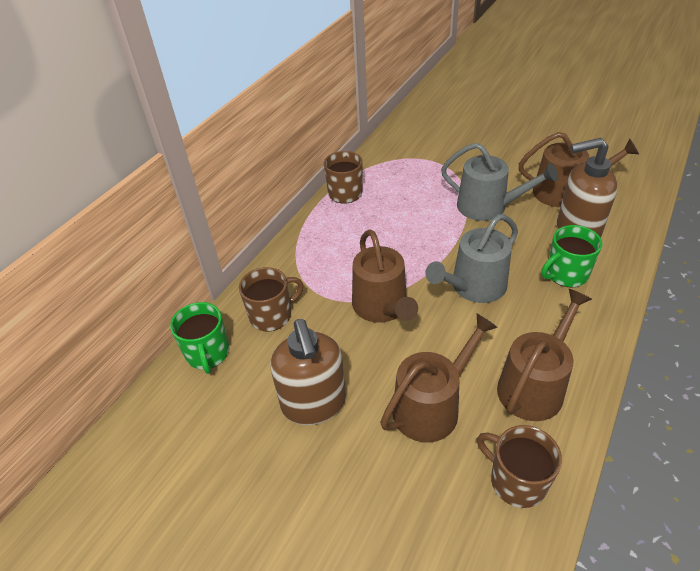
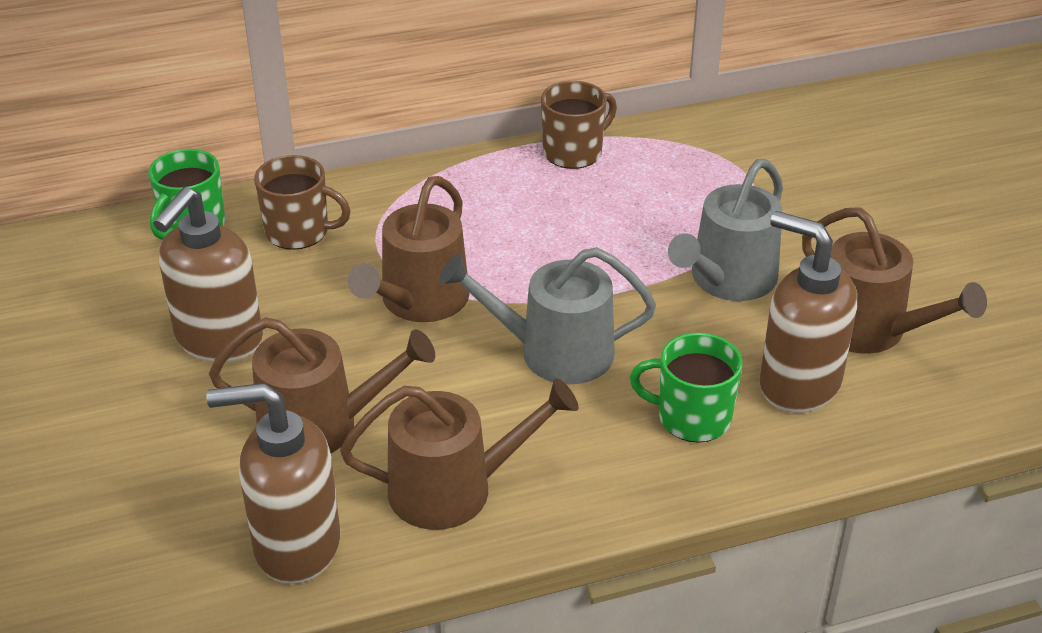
camera: 40 degrees right, 5 degrees down
grey watering can [441,143,558,221] -> grey watering can turned 60 degrees clockwise [668,159,783,301]
brown mug [477,425,562,508] -> brown soap dispenser [206,383,340,584]

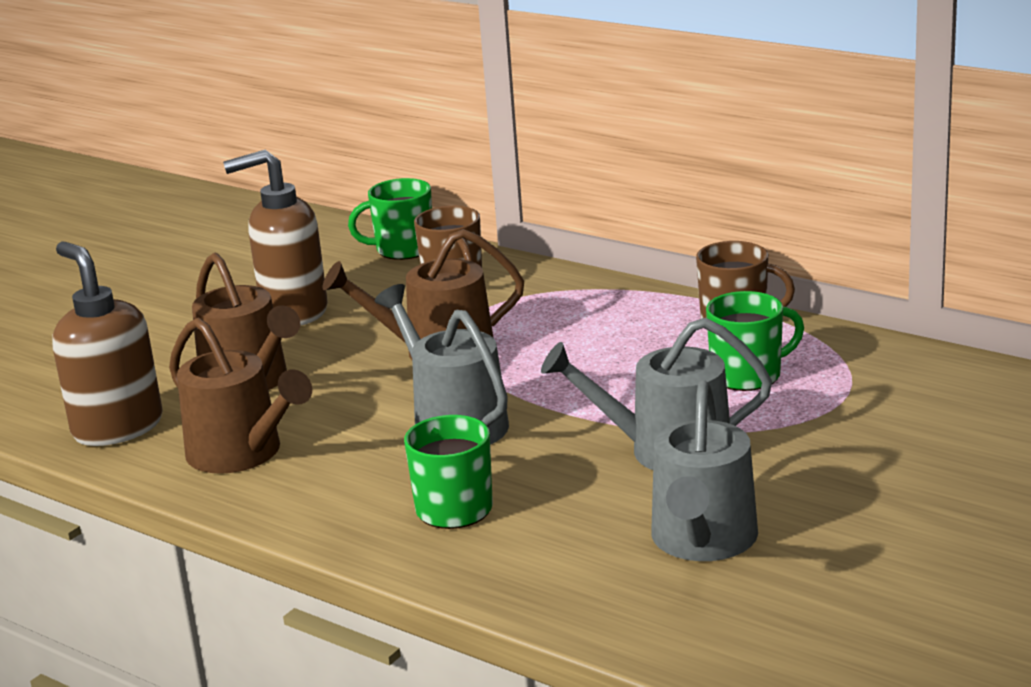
camera: 55 degrees right, 15 degrees down
brown soap dispenser [759,211,857,413] -> none
brown watering can [802,207,987,354] -> grey watering can [651,380,758,561]
none -> green mug [706,291,804,391]

